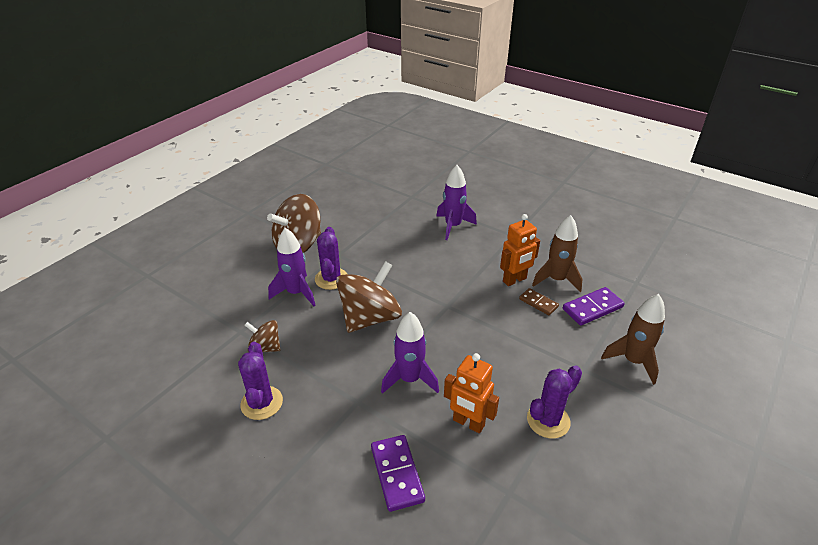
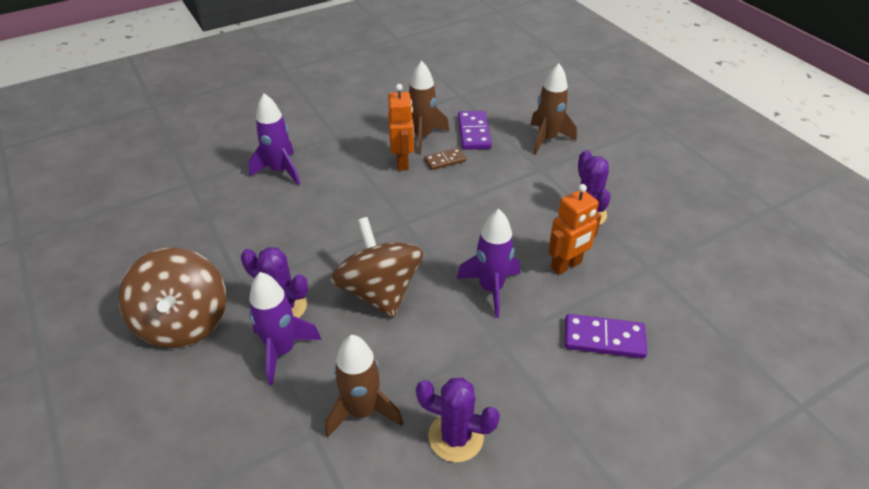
camera: 65 degrees left, 5 degrees up
brown spinning top [245,320,281,352] -> brown rocket [325,335,403,438]

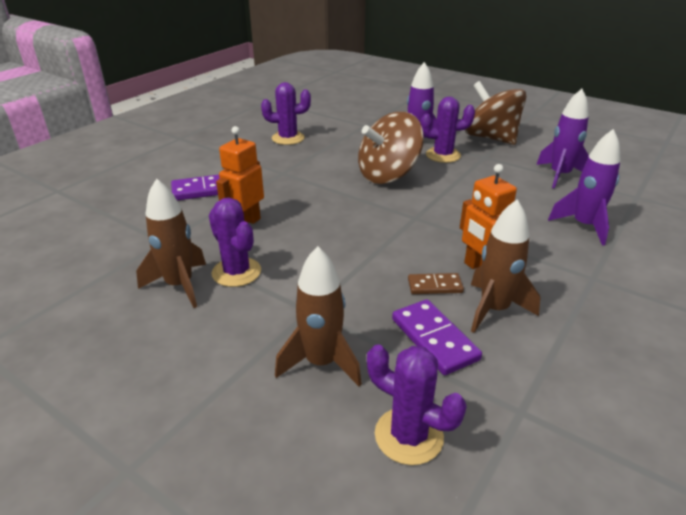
camera: 155 degrees right, 10 degrees down
brown rocket [325,335,403,438] -> brown rocket moved to [136,178,206,308]
brown spinning top [331,217,423,318] -> brown spinning top turned 105 degrees clockwise [358,112,424,184]
brown domino [424,148,466,170] -> brown domino turned 45 degrees clockwise [408,273,464,294]
purple rocket [457,209,520,318] -> purple rocket moved to [536,89,589,189]
none -> purple cactus [367,344,467,465]

